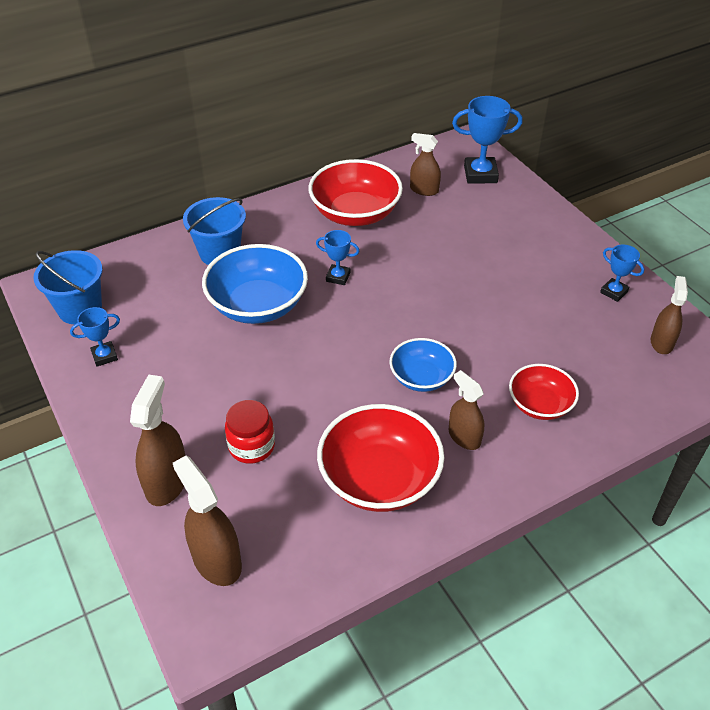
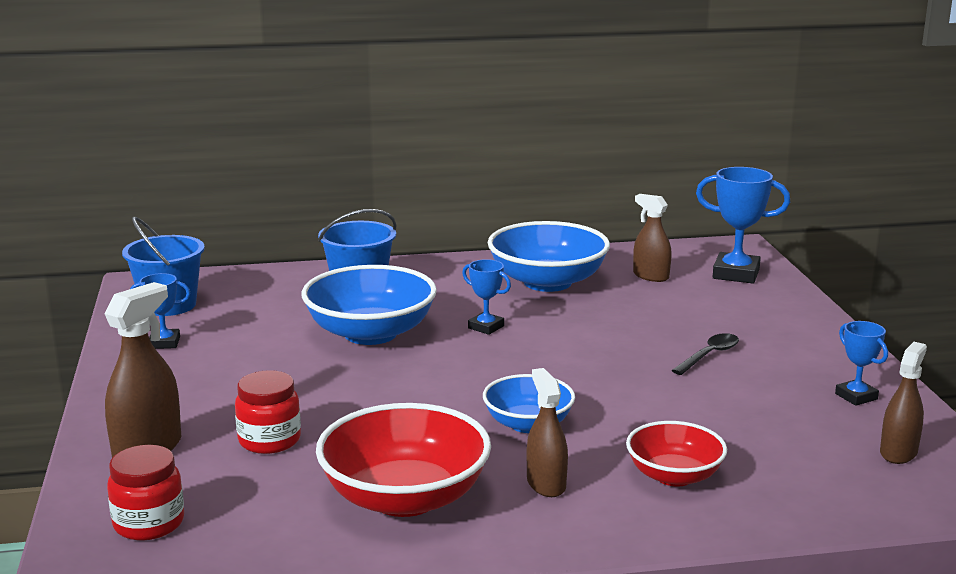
camera: 20 degrees right, 25 degrees down
brown spray bottle [173,456,242,586] -> red jar [107,445,184,540]
red bowl [308,159,403,226] -> blue bowl [488,221,610,292]
none -> black spoon [671,333,739,375]

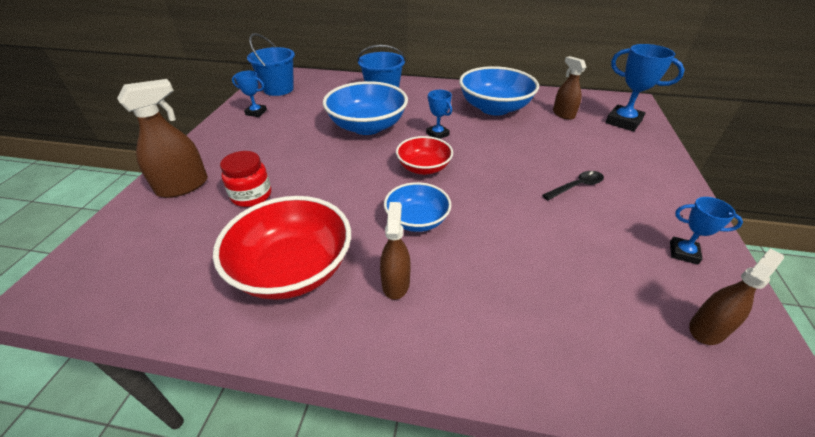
camera: 20 degrees right, 20 degrees up
red jar [107,445,184,540] -> none
red bowl [626,421,727,486] -> red bowl moved to [396,136,453,175]
blue trophy [835,321,888,406] -> blue trophy turned 60 degrees counterclockwise [670,197,743,264]

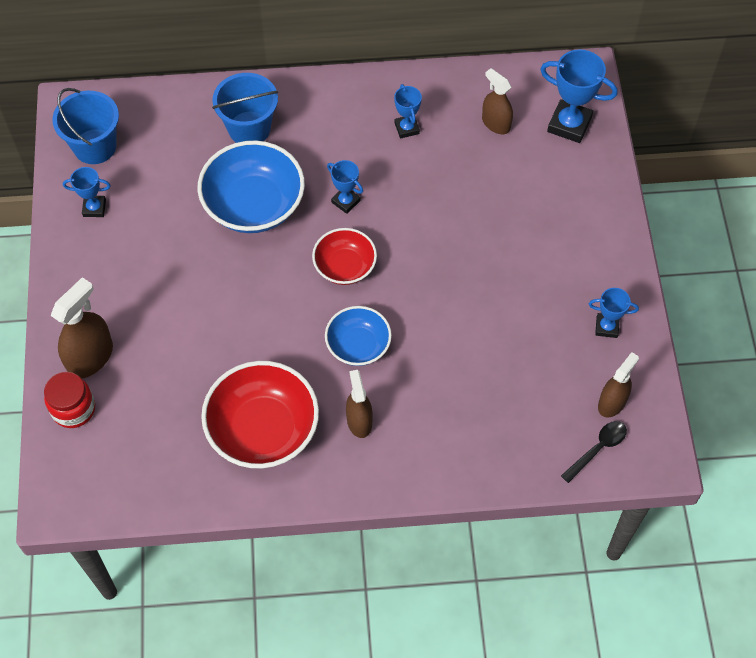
camera: 15 degrees left, 20 degrees up
red jar [220,151,271,207] -> red jar moved to [44,372,95,428]
blue bowl [459,66,539,116] -> blue trophy [394,84,422,139]
black spoon [542,171,604,200] -> black spoon moved to [561,421,627,483]

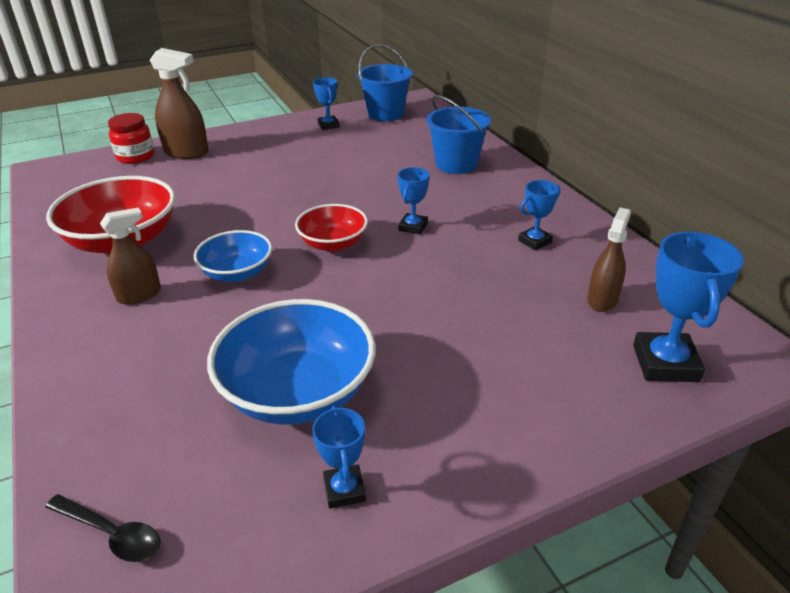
camera: 70 degrees right, 25 degrees down
blue bowl [198,140,305,233] -> blue bowl moved to [207,299,375,425]
brown spray bottle [598,352,639,418] -> none

